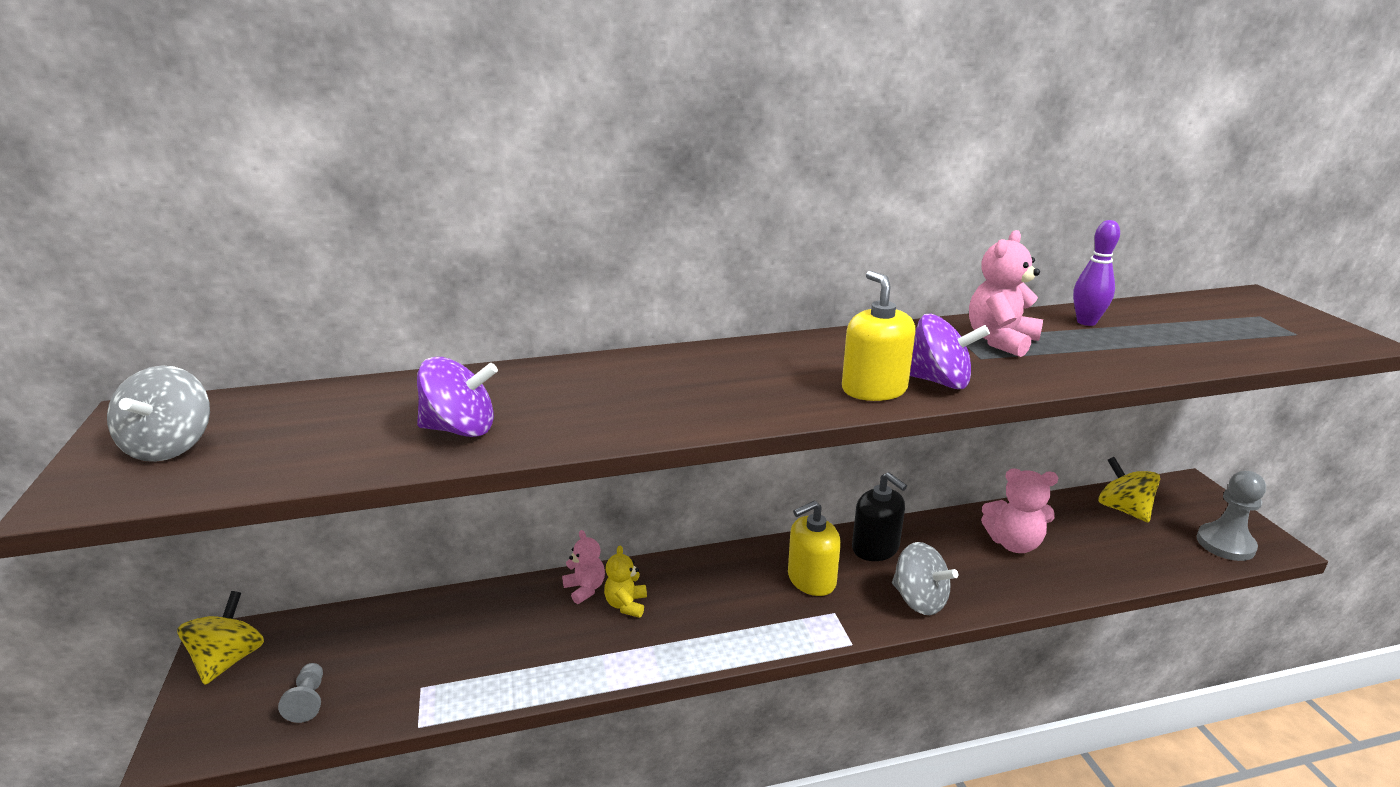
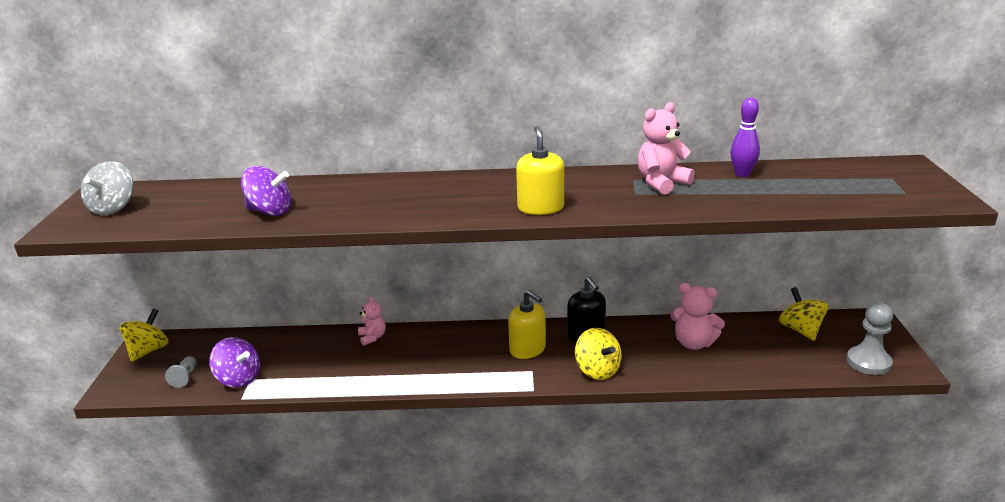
camera: 15 degrees right, 0 degrees up
yellow teddy bear [604,545,647,618] -> none
yellow soap dispenser [788,501,841,596] -> yellow soap dispenser turned 120 degrees counterclockwise [508,290,546,359]
grey spinning top [892,542,958,615] -> yellow spinning top [575,328,622,380]
purple spinning top [910,314,990,389] -> purple spinning top moved to [209,337,260,388]

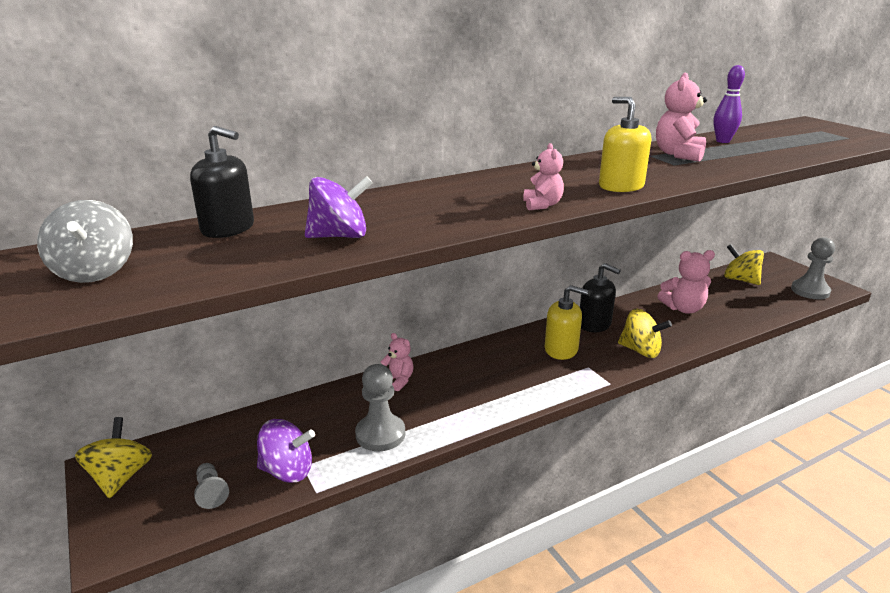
camera: 30 degrees left, 0 degrees up
none -> black soap dispenser [190,126,254,238]
none -> grey pawn [355,364,405,451]
none -> pink teddy bear [523,143,564,210]

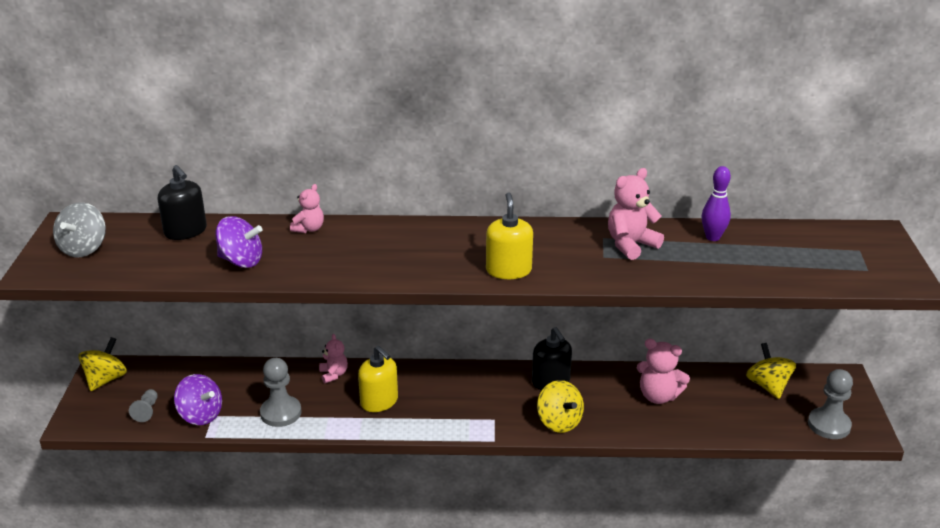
camera: 30 degrees right, 5 degrees up
pink teddy bear [523,143,564,210] -> pink teddy bear moved to [290,184,324,233]
yellow soap dispenser [545,285,588,360] -> yellow soap dispenser moved to [358,346,398,412]

